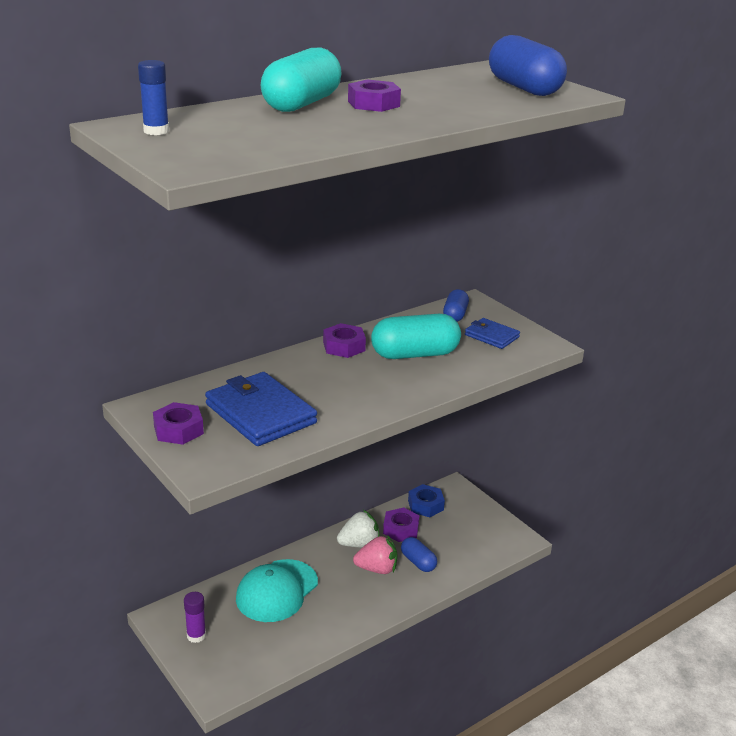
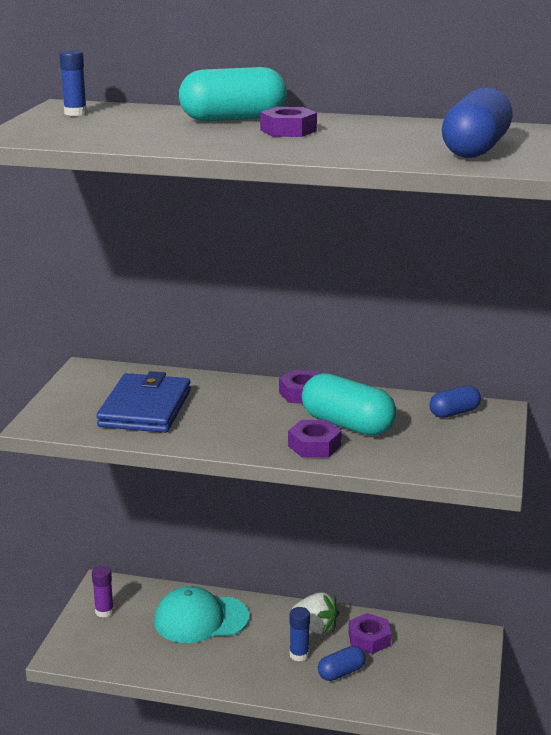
camera: 50 degrees right, 5 degrees down
purple nut [153,402,204,445] -> purple nut moved to [288,420,342,458]
pink strawberry [353,535,398,574] -> blue glue stick [290,607,310,661]
blue capsule [401,537,437,572] -> blue capsule turned 45 degrees clockwise [318,646,366,681]
blue nut [408,484,445,517] -> none
blue wallet [465,318,520,349] -> none

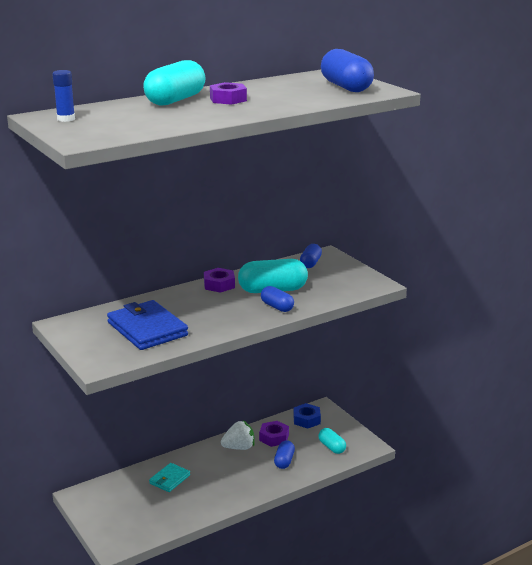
camera: 45 degrees left, 0 degrees up
purple glue stick [92,566,114,618] -> none
turquoise cap [154,586,250,643] -> turquoise wallet [149,463,190,492]
purple nut [288,420,342,458] -> blue capsule [261,286,294,312]
blue glue stick [290,607,310,661] -> none
none -> blue nut [293,403,321,428]
none -> turquoise capsule [318,428,346,454]

